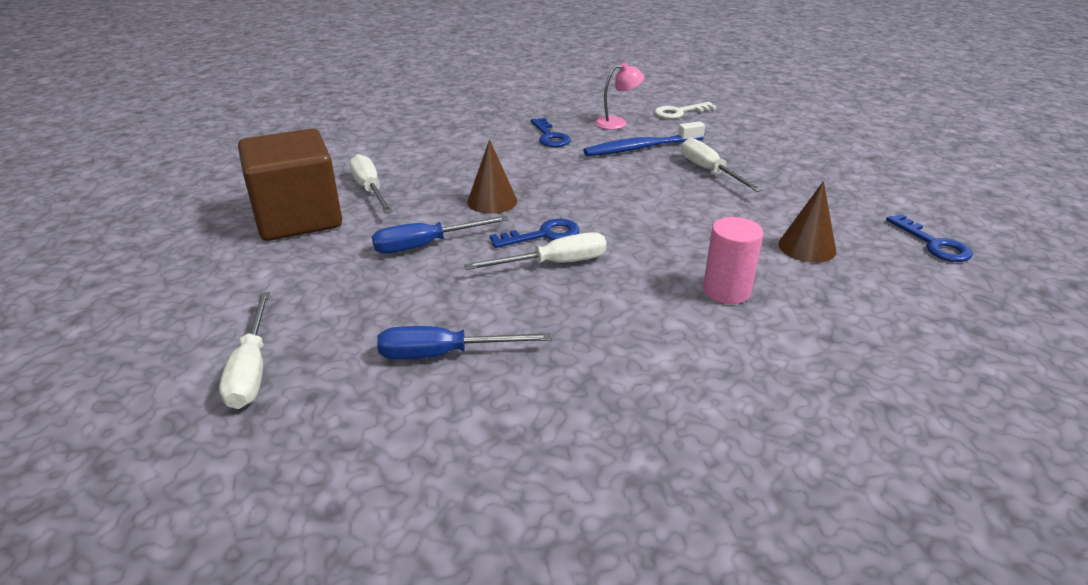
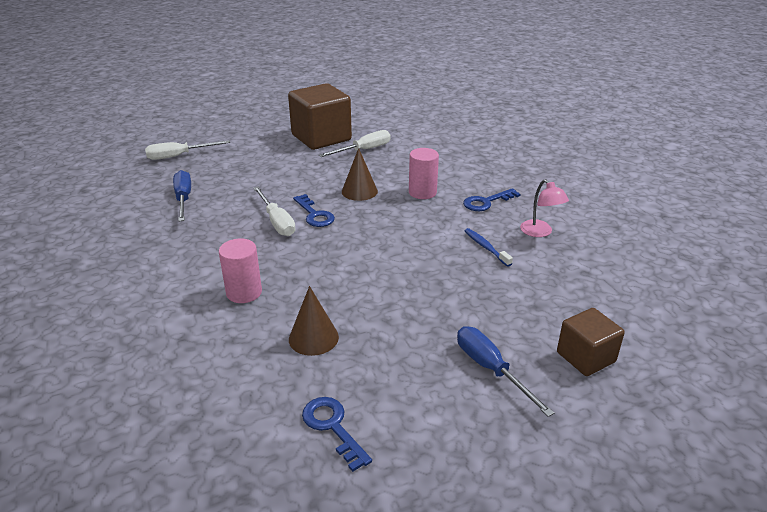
camera: 80 degrees right, 0 degrees up
blue screwdriver [372,216,509,253] -> blue screwdriver moved to [457,326,554,417]
blue toothbrush [583,121,705,156] -> blue toothbrush [465,228,513,267], size x0.58
white key [654,102,717,119] -> none
white screwdriver [681,138,763,192] -> none
blue key [886,214,973,262] -> blue key turned 90 degrees clockwise [302,397,372,472]
none -> pink cylinder [409,148,439,199]
none -> brown cube [557,308,625,376]

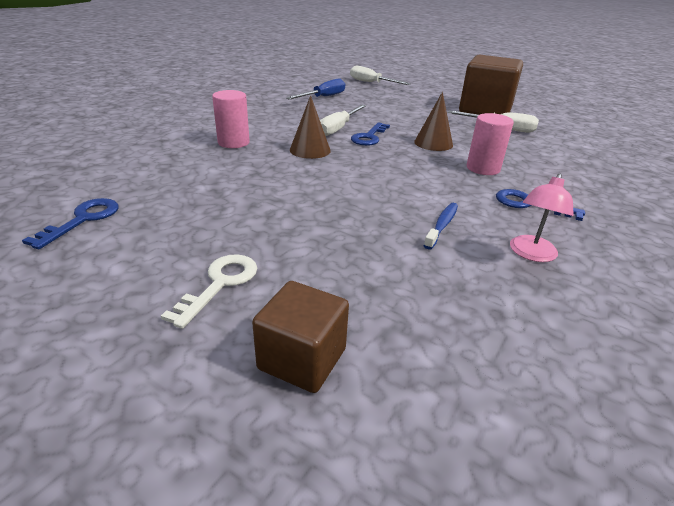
camera: 55 degrees right, 0 degrees up
brown cone [289,286,339,356] -> brown cone moved to [290,95,331,159]
blue screwdriver [457,326,554,417] -> white key [161,254,257,329]

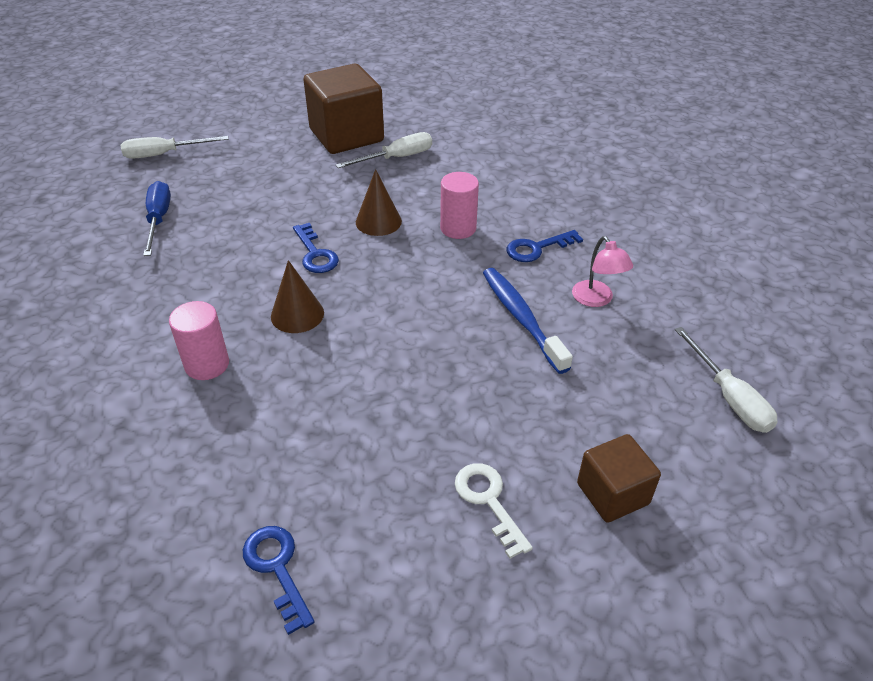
camera: 50 degrees left, 10 degrees up
white screwdriver [320,105,366,136] -> white screwdriver moved to [675,327,778,433]
blue toothbrush [424,203,458,250] -> blue toothbrush [483,268,573,374], size x1.73

